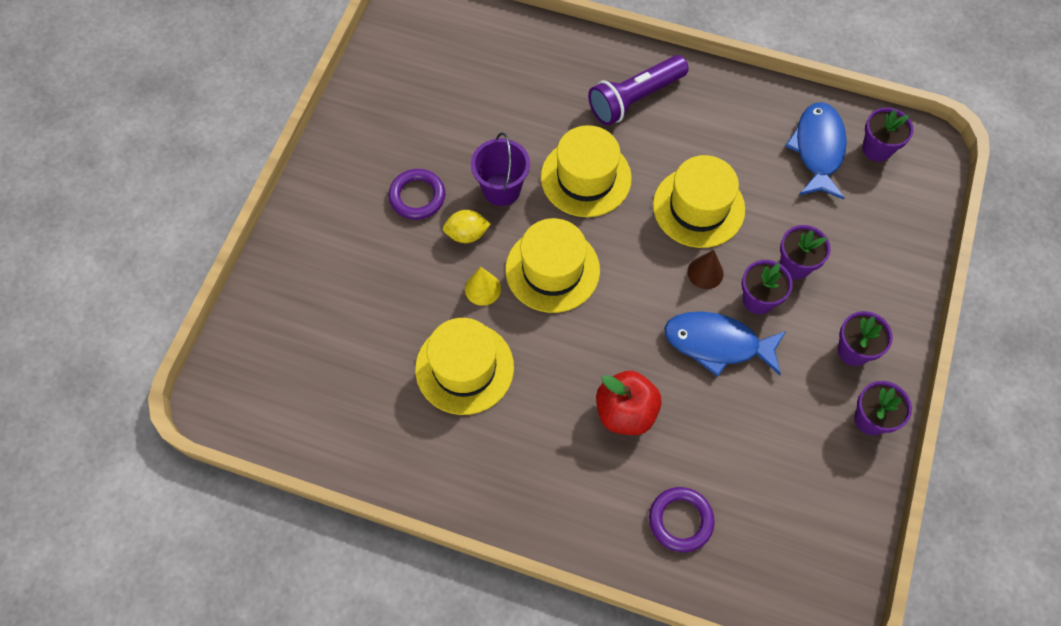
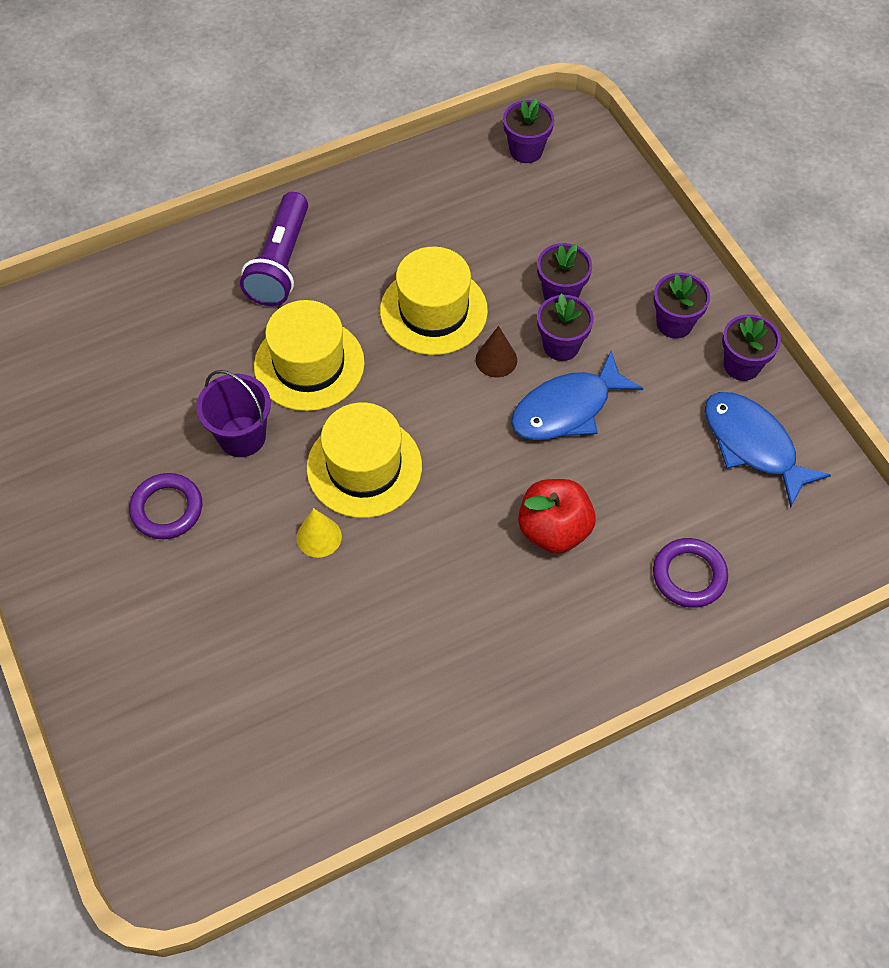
camera: 45 degrees left, 5 degrees down
yellow hat [415,318,514,415] -> none
yellow lemon [443,210,491,243] -> none
blue fish [785,102,847,199] -> blue fish moved to [705,392,831,508]

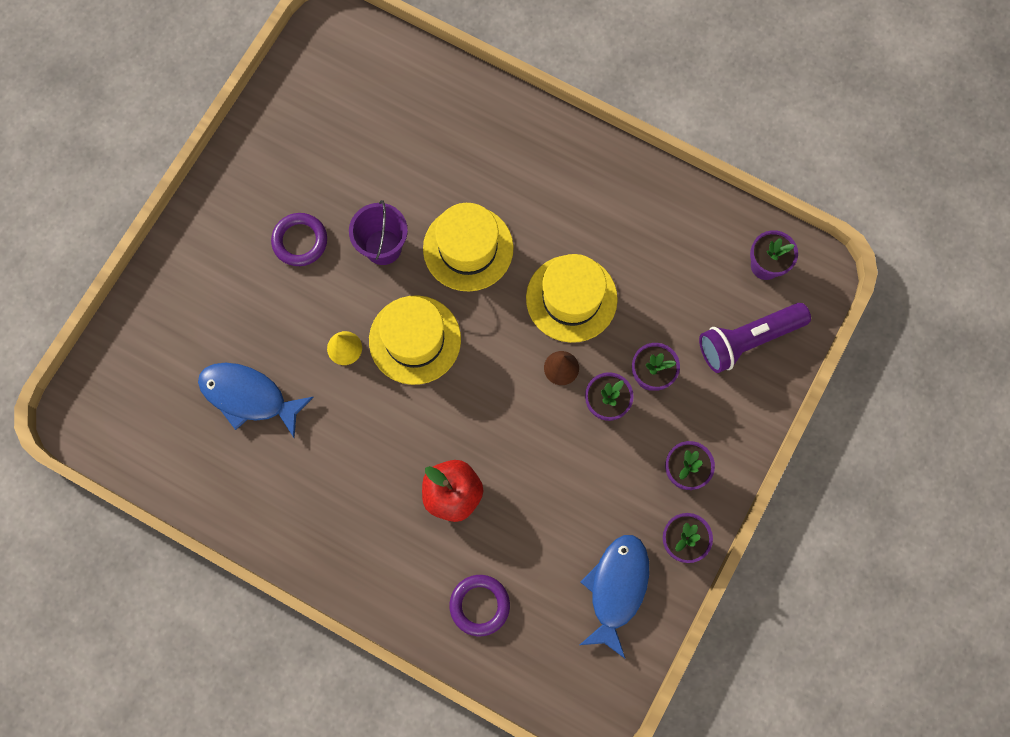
camera: 55 degrees right, 15 degrees up
purple flashlight [240,192,308,306] -> purple flashlight moved to [699,303,811,373]
blue fish [511,351,643,440] -> blue fish moved to [198,363,313,438]

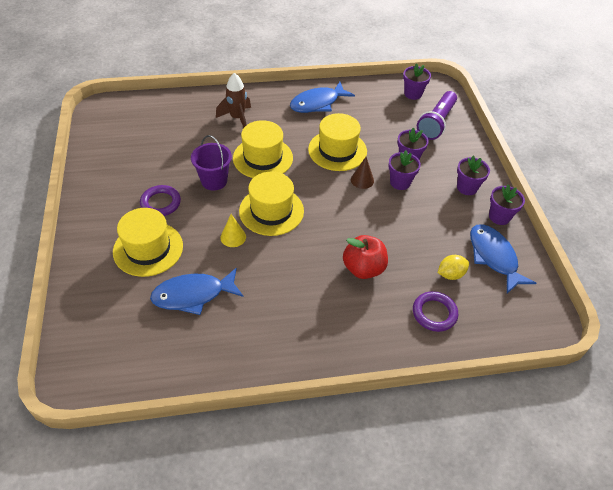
camera: 40 degrees left, 25 degrees down
none -> yellow hat [113,208,183,277]
none -> brown rocket [216,73,251,128]
none -> blue fish [290,82,355,113]
none -> yellow lemon [437,255,469,280]

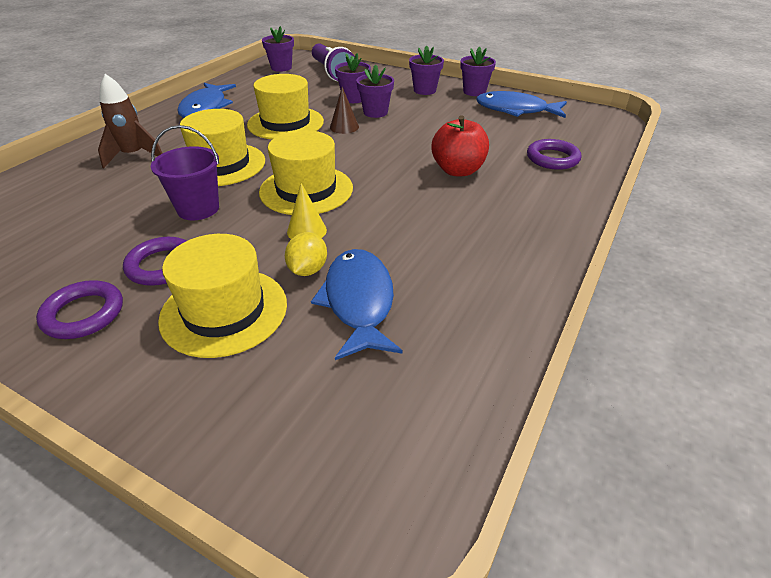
camera: 50 degrees left, 10 degrees down
blue fish [150,268,243,315] -> blue fish turned 150 degrees clockwise [311,249,403,360]
yellow lemon [437,255,469,280] -> yellow lemon moved to [285,232,327,276]
none -> purple ring [36,280,123,339]

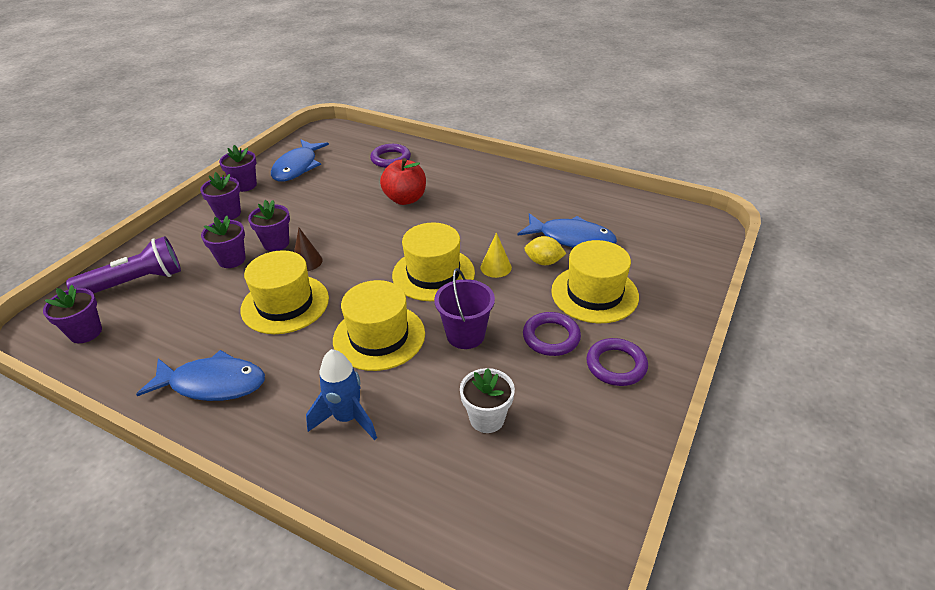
camera: 90 degrees left, 0 degrees up
brown rocket [98,74,163,169] -> blue rocket [306,349,377,440]
blue fish [311,249,403,360] -> blue fish turned 150 degrees counterclockwise [517,213,617,248]
none -> white flower pot [460,368,515,433]

